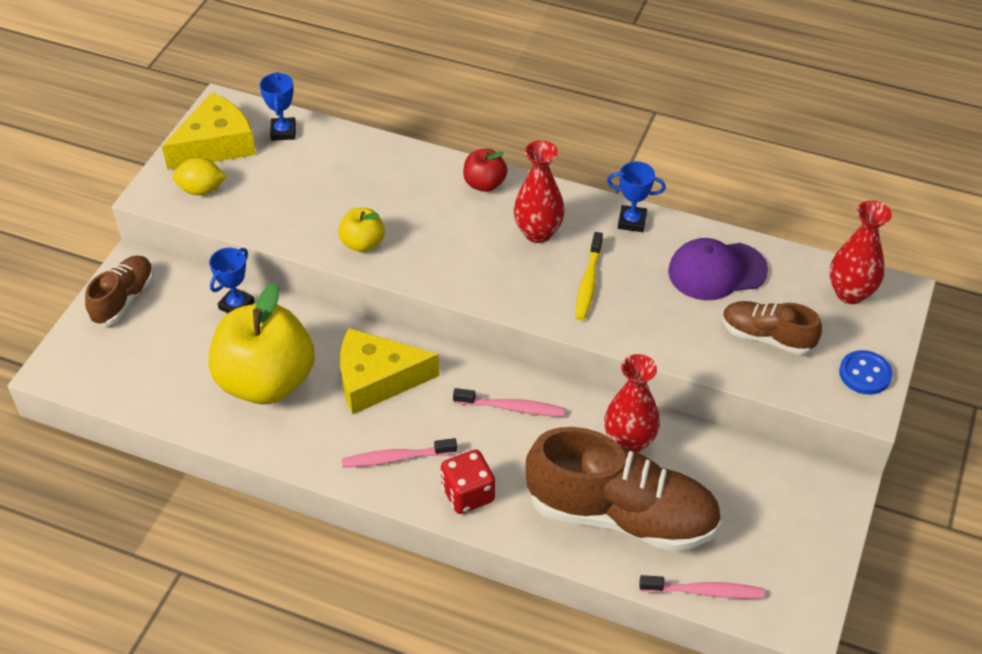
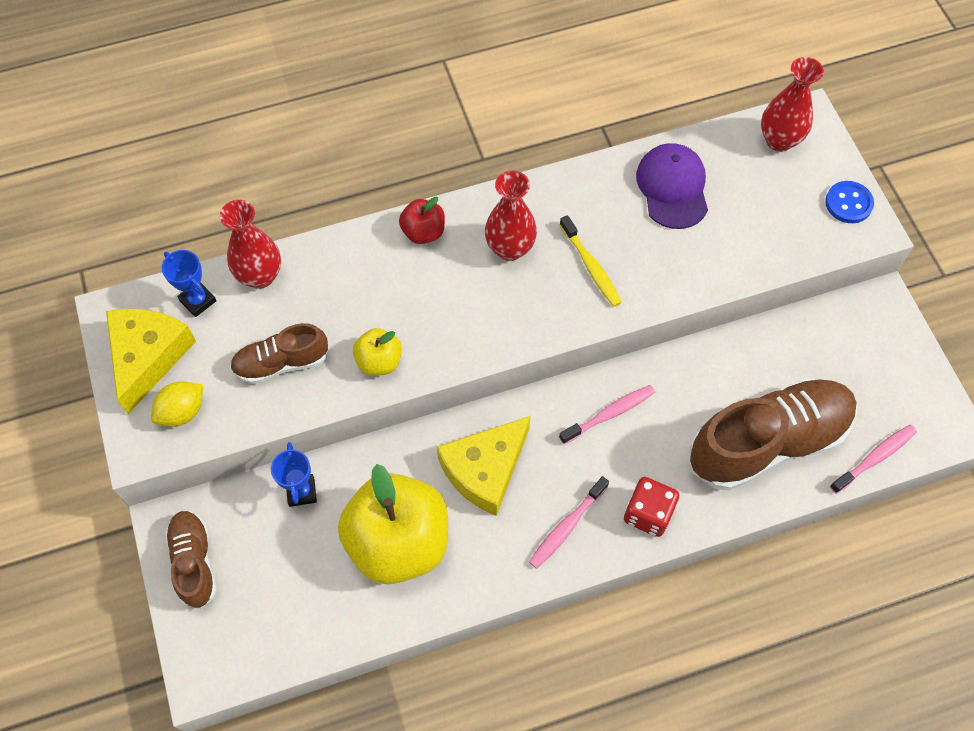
camera: 40 degrees left, 15 degrees up
red vase [605,354,660,453] -> red vase moved to [220,200,281,289]
blue trophy [607,161,666,232] -> none
purple cap [668,238,768,300] -> purple cap turned 135 degrees clockwise [636,143,708,229]
brown shoe [722,301,822,355] -> brown shoe moved to [230,323,328,384]

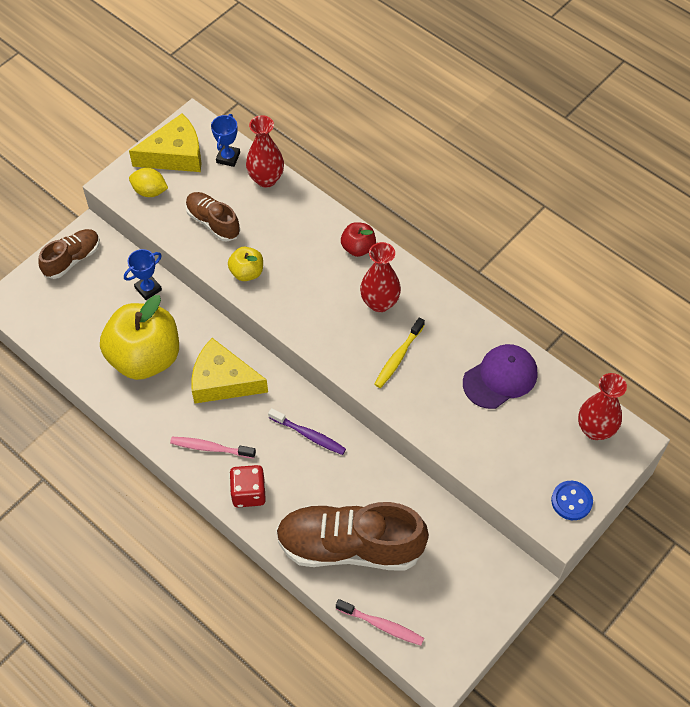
camera: 60 degrees right, 5 degrees down
pink toothbrush [559,385,655,444] -> purple toothbrush [268,408,346,455]
brown shoe [690,378,857,491] -> brown shoe turned 150 degrees clockwise [276,502,429,571]

